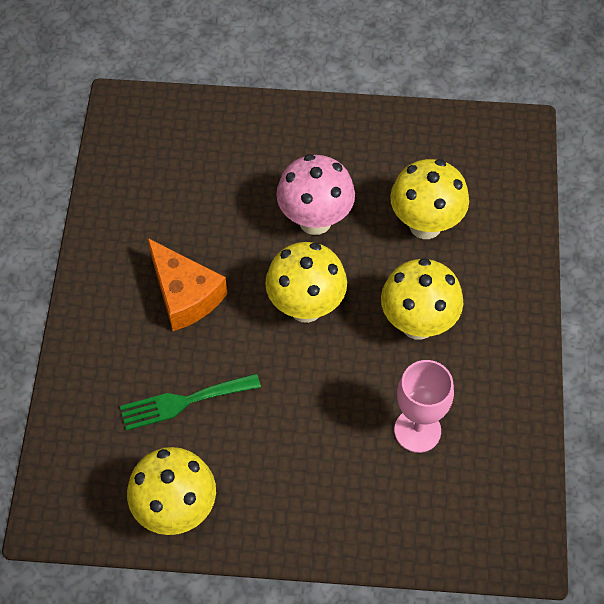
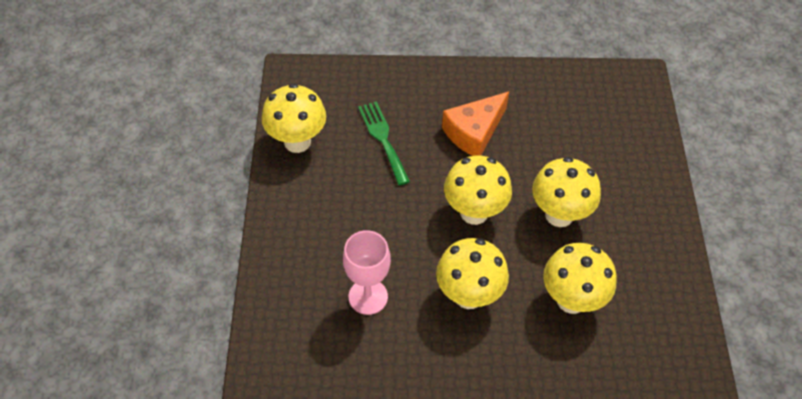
camera: 85 degrees right, 5 degrees down
pink mushroom [276,154,355,235] -> yellow mushroom [532,157,601,227]

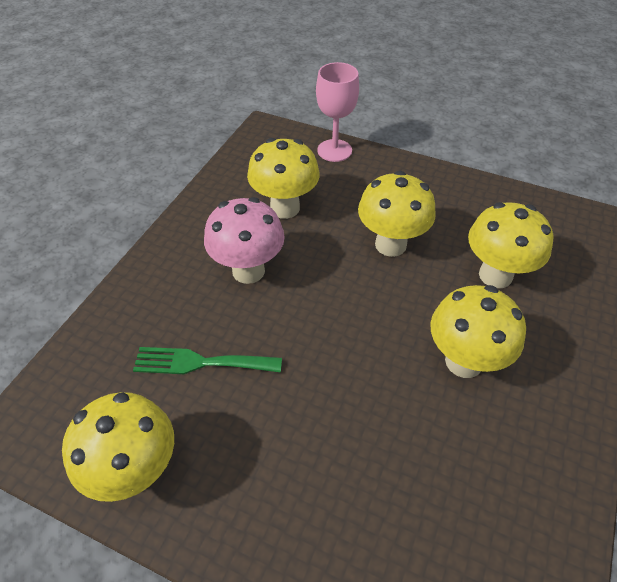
camera: 65 degrees left, 5 degrees down
pink goblet [343,230,391,315] -> pink goblet moved to [316,62,359,162]
orange cheese [442,92,509,156] -> pink mushroom [204,197,285,284]
yellow mushroom [444,155,512,225] -> yellow mushroom moved to [247,138,320,219]

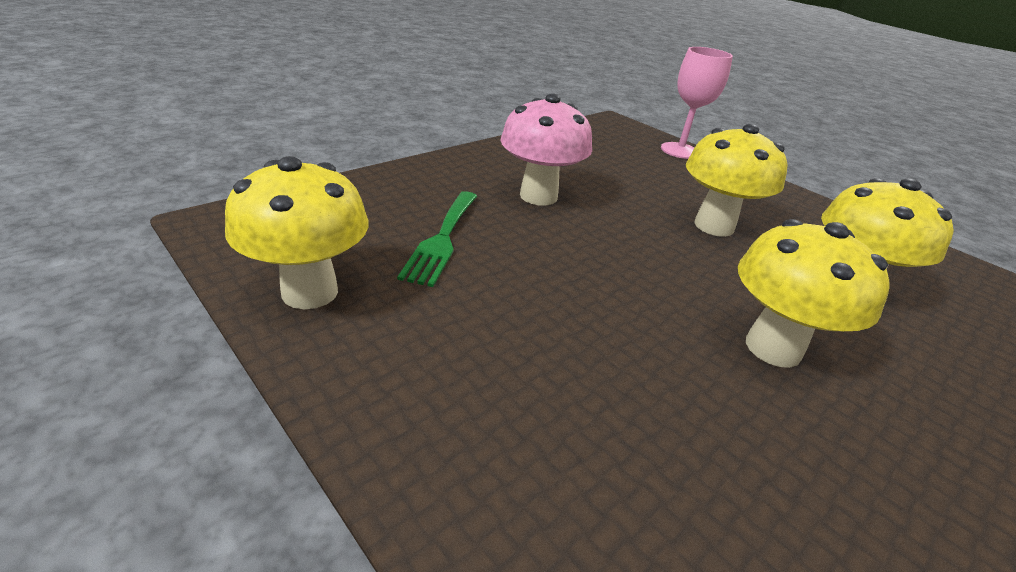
camera: 20 degrees right, 15 degrees down
green fork [133,347,282,374] -> green fork turned 105 degrees counterclockwise [397,191,477,287]
yellow mushroom [247,138,320,219] -> none

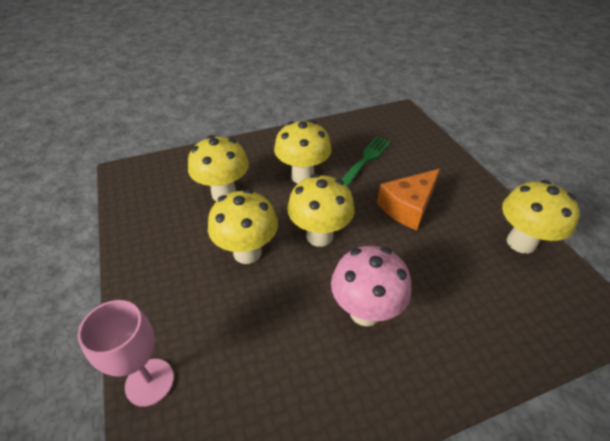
camera: 155 degrees left, 10 degrees up
green fork [397,191,477,287] -> green fork moved to [341,136,391,187]
none -> yellow mushroom [287,174,355,247]
none -> orange cheese [377,169,440,230]

